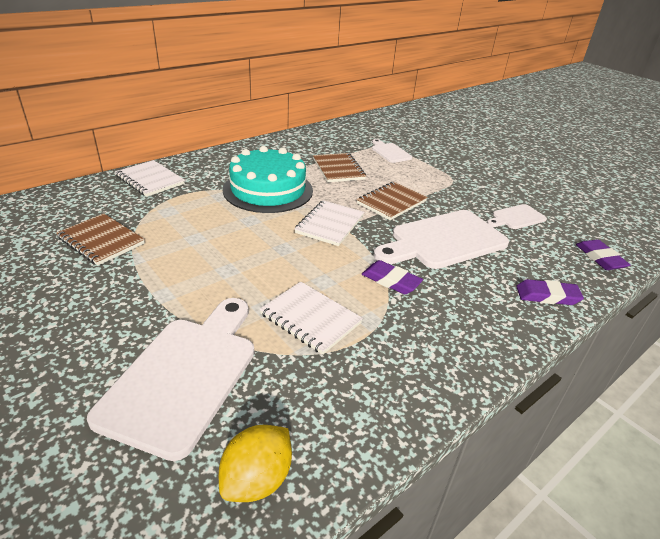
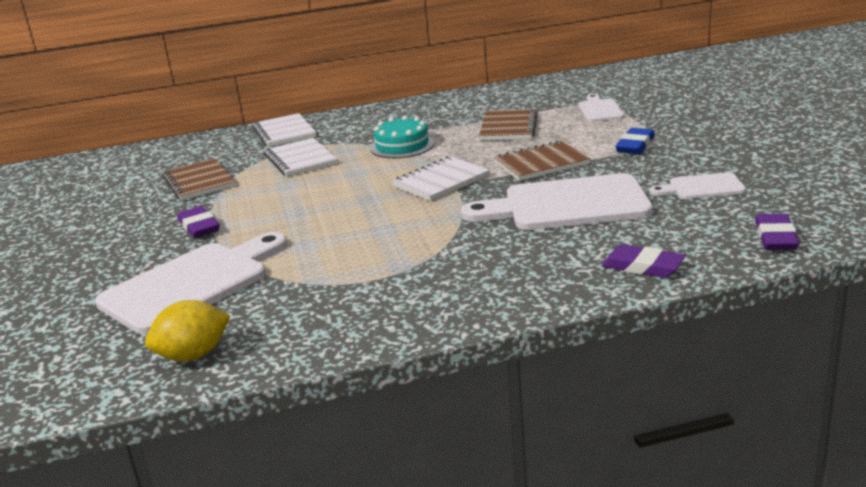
camera: 30 degrees right, 10 degrees down
turquoise cake [223,146,313,213] -> turquoise cake [370,115,434,158], size x0.59
white notebook [259,282,363,355] -> white notebook moved to [264,138,338,177]
purple eraser [362,260,423,294] -> purple eraser moved to [178,206,220,238]
none -> blue eraser [615,128,655,154]

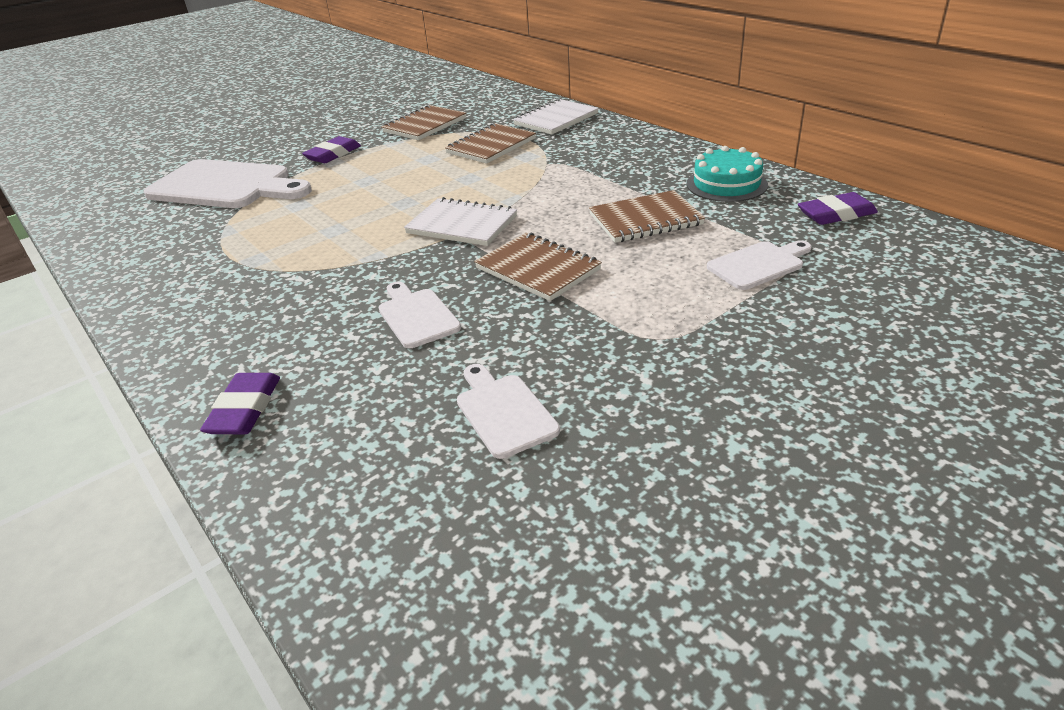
camera: 65 degrees right, 10 degrees up
yellow lemon [145,300,230,361] -> none
white notebook [264,138,338,177] -> brown notebook [445,123,536,164]
turquoise cake [370,115,434,158] -> turquoise cake moved to [687,146,768,202]
white cutting board [461,173,653,230] -> white cutting board [378,282,461,348], size x0.50
blue eraser [615,128,655,154] -> none
purple eraser [755,214,799,250] -> purple eraser moved to [798,192,878,225]

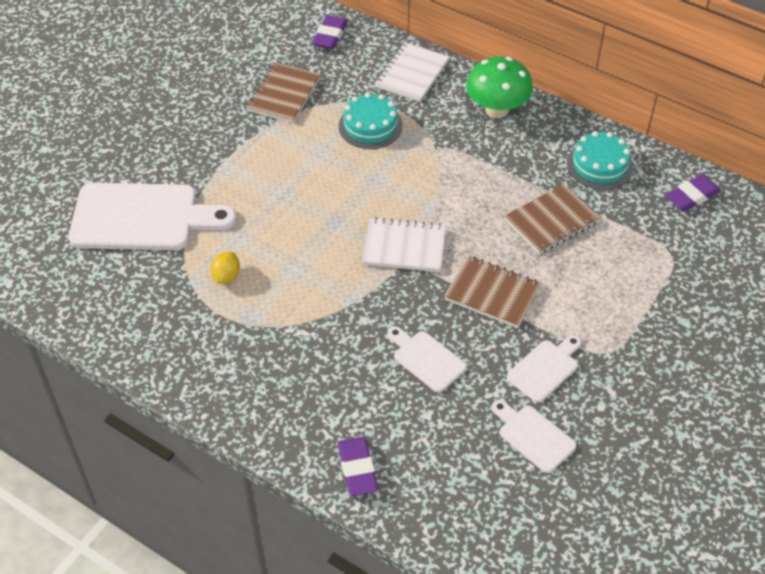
camera: 20 degrees left, 15 degrees up
purple eraser [302,136,361,163] -> purple eraser moved to [312,15,348,49]
brown notebook [445,123,536,164] -> turquoise cake [339,92,403,149]
white cutting board [707,240,812,290] -> white cutting board moved to [506,335,581,403]
none -> yellow lemon [211,252,240,284]
none -> green mushroom [466,56,533,118]

